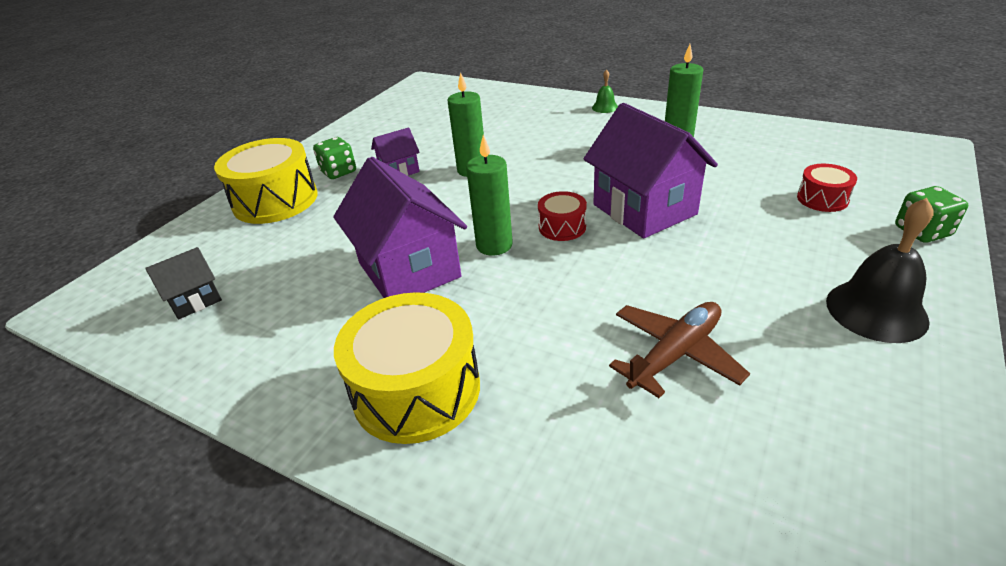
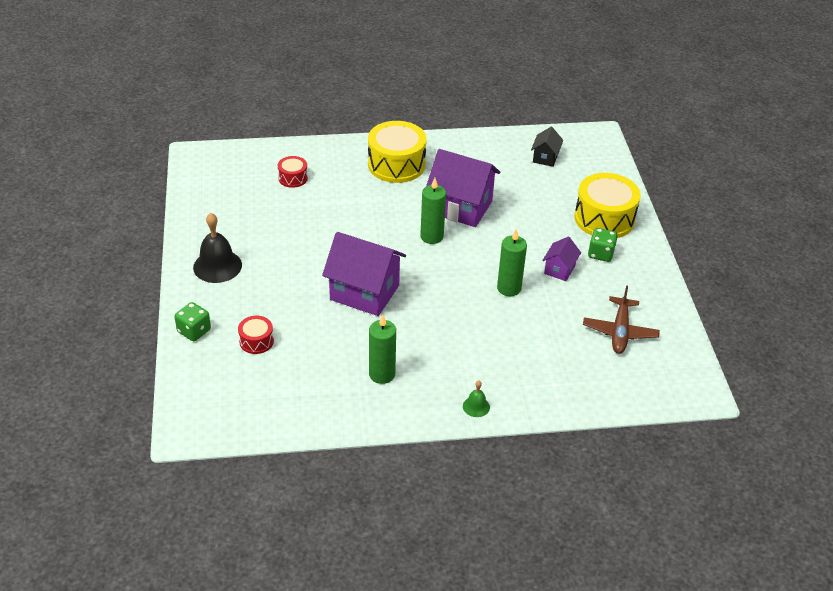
camera: 140 degrees right, 5 degrees up
red drum [538,191,587,241] -> red drum moved to [278,156,308,188]
brown plane [609,302,750,398] -> brown plane moved to [583,285,660,354]

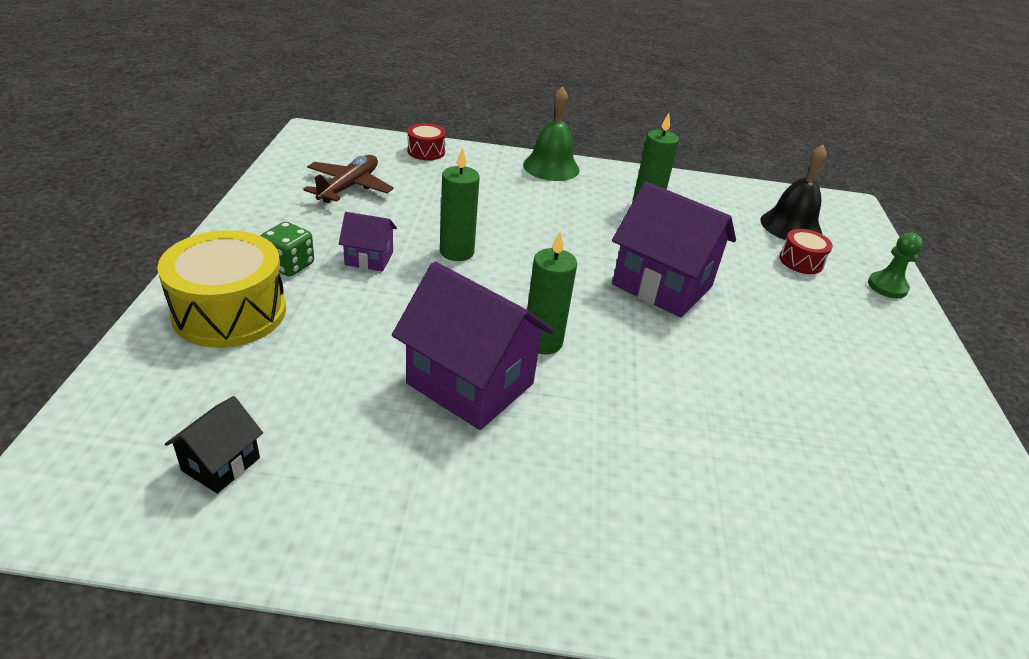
camera: 170 degrees left, 5 degrees down
green dice [174,302,211,341] -> green pawn [868,233,923,298]
black bell [193,213,242,283] -> black bell moved to [760,145,827,240]
red drum [278,156,308,188] -> red drum moved to [407,123,446,160]
yellow drum [368,121,427,183] -> none
green bell [463,381,490,417] -> green bell [523,87,579,181], size x1.99
purple house [542,237,581,281] -> purple house turned 60 degrees clockwise [339,212,397,272]

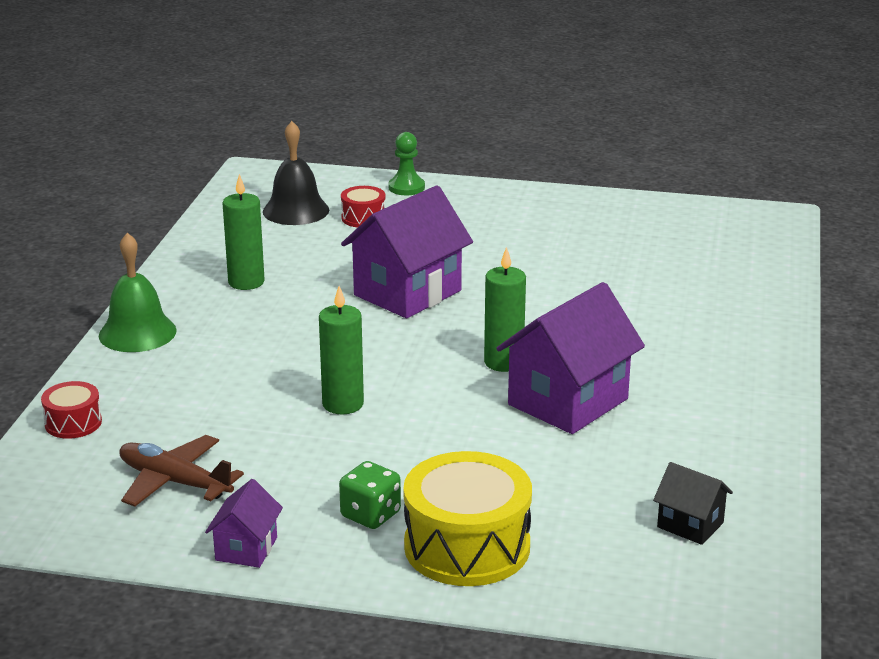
camera: 80 degrees left, 10 degrees down
purple house [339,212,397,272] -> purple house moved to [205,479,283,568]

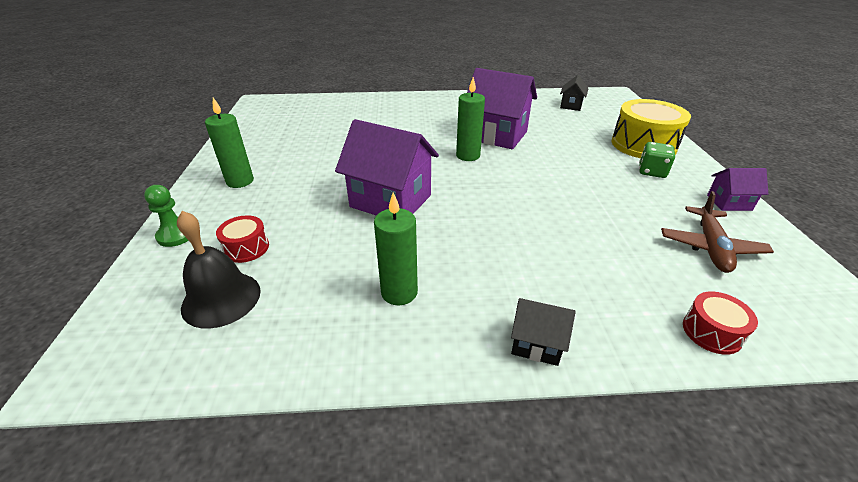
camera: 105 degrees left, 10 degrees up
green bell [99,233,177,352] -> black house [511,298,576,366]
green candle [319,286,364,414] -> green candle moved to [205,98,254,188]

